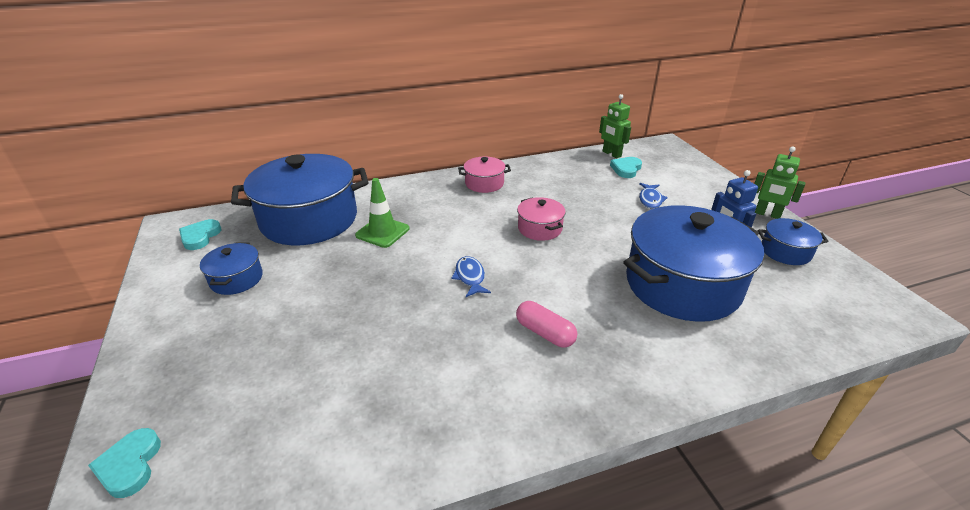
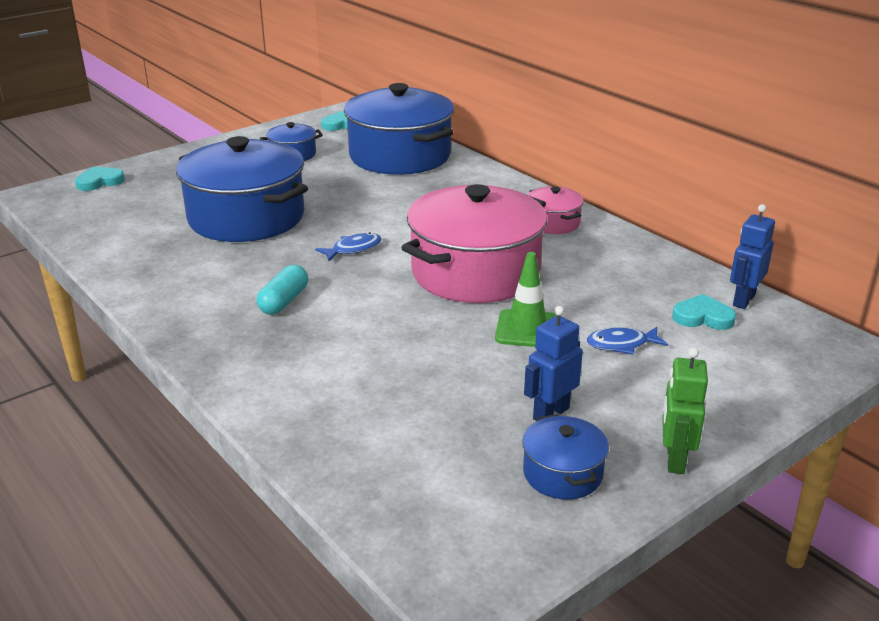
camera: 70 degrees right, 5 degrees down
green traffic cone [355,178,410,248] -> green traffic cone moved to [495,252,556,347]
pink capsule [516,301,577,348] -> turquoise capsule [257,265,308,315]
pink pot [517,197,566,241] -> pink pot [401,184,547,303], size x2.19
green robot [599,94,631,158] -> blue robot [730,204,775,309]
blue pot [623,205,764,322] -> blue pot moved to [176,136,308,242]

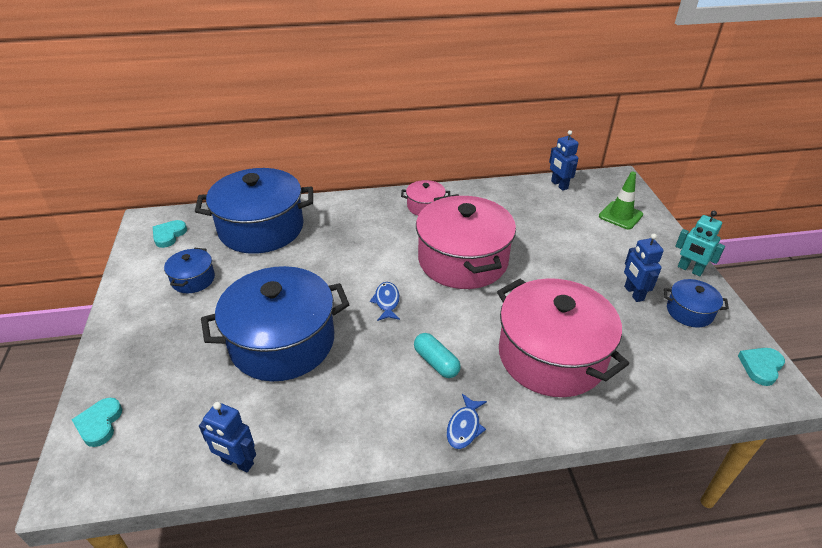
camera: 60 degrees left, 10 degrees up
green traffic cone [495,252,556,347] -> green traffic cone moved to [599,172,643,230]
blue fish [587,327,668,355] -> blue fish moved to [446,394,487,449]
green robot [662,348,708,474] -> turquoise robot [675,211,725,276]
turquoise heart [672,294,736,330] -> turquoise heart moved to [738,348,785,386]
none -> blue robot [199,402,256,472]
none -> pink pot [497,278,629,397]

